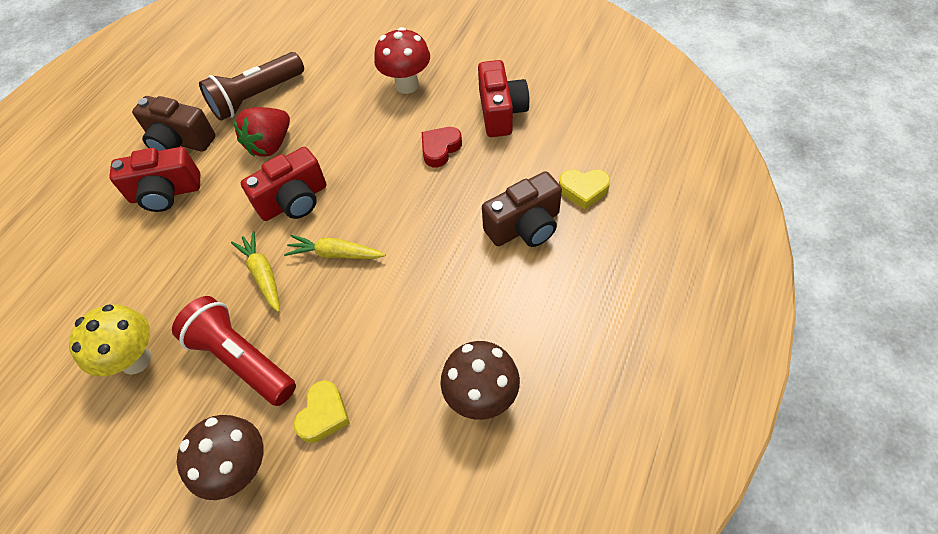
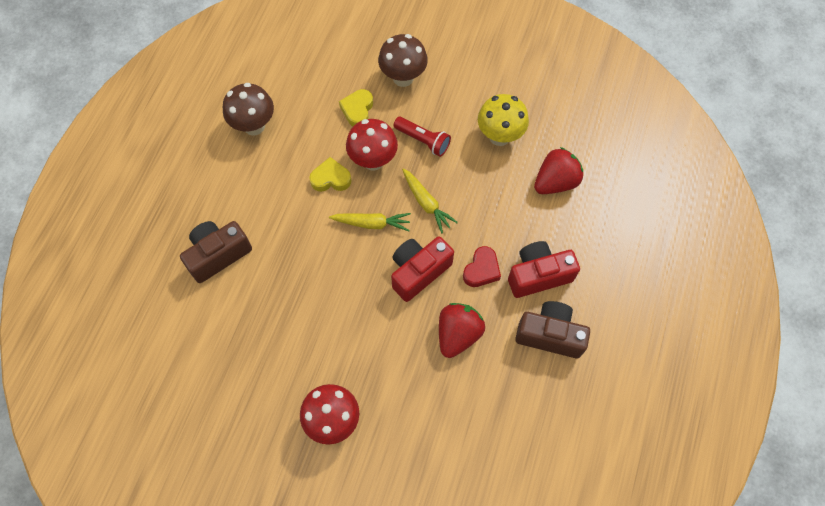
camera: 170 degrees right, 10 degrees up
red flashlight [172,296,296,406] -> red flashlight [393,117,451,157], size x0.64
brown flashlight [199,52,304,121] -> none
red heart [422,127,462,167] -> red heart moved to [463,246,501,287]
red camera [478,60,529,137] -> none
yellow heart [559,169,610,209] -> yellow heart moved to [309,157,351,192]
none -> red mushroom [346,119,398,171]
none -> red strawberry [534,147,583,194]

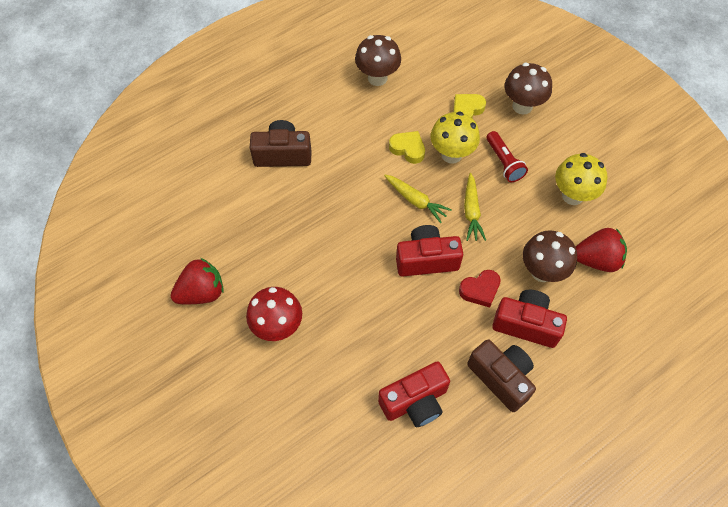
camera: 35 degrees right, 5 degrees down
red mushroom [346,119,398,171] -> yellow mushroom [430,111,480,164]
red strawberry [439,303,485,358] -> red strawberry moved to [171,258,224,304]
none -> red camera [378,361,450,427]
none -> brown mushroom [523,230,577,282]

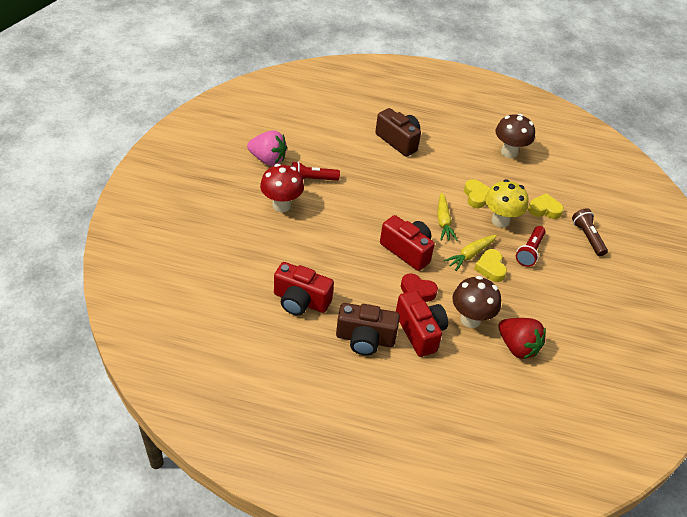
camera: 45 degrees right, 15 degrees down
red strawberry [171,258,224,304] -> pink strawberry [247,130,287,166]
brown camera [467,339,536,412] -> brown camera turned 90 degrees clockwise [336,303,400,356]
brown mushroom [504,63,552,115] -> brown flashlight [572,208,608,256]
yellow mushroom [555,153,607,205] -> none
none -> red flashlight [291,161,340,181]
none -> yellow heart [474,249,507,282]

